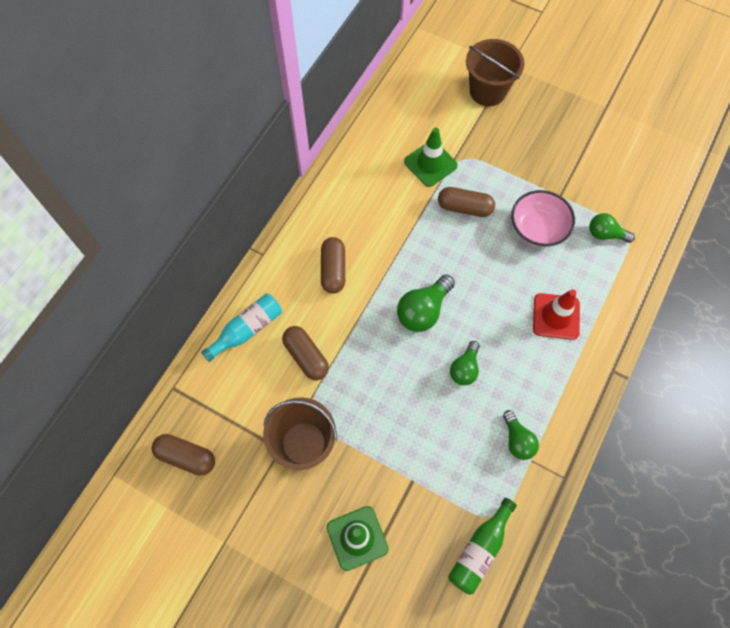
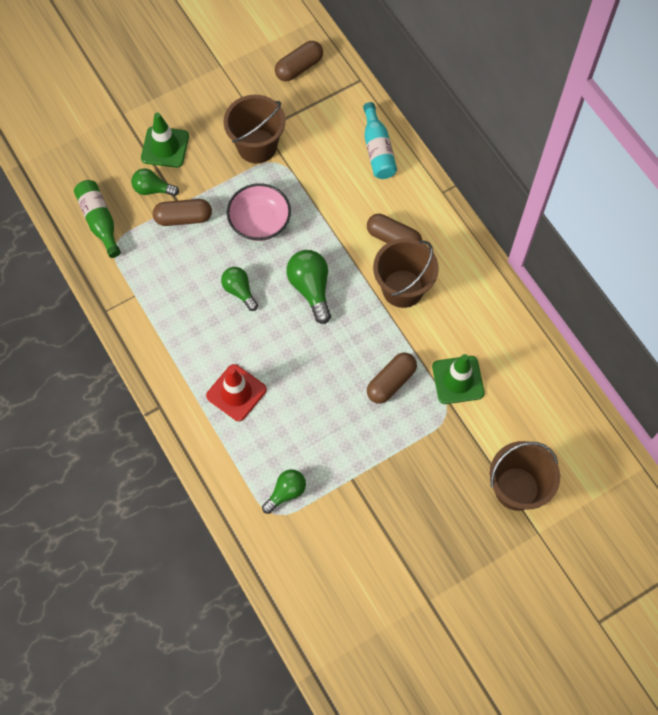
camera: 120 degrees right, 0 degrees up
brown capsule [282,326,329,380] -> brown capsule moved to [153,199,212,226]
green light bulb [503,410,539,460] -> green light bulb moved to [131,169,179,196]
pink bowl [511,190,575,247] -> pink bowl moved to [227,183,291,241]
none -> brown bucket [373,238,439,308]

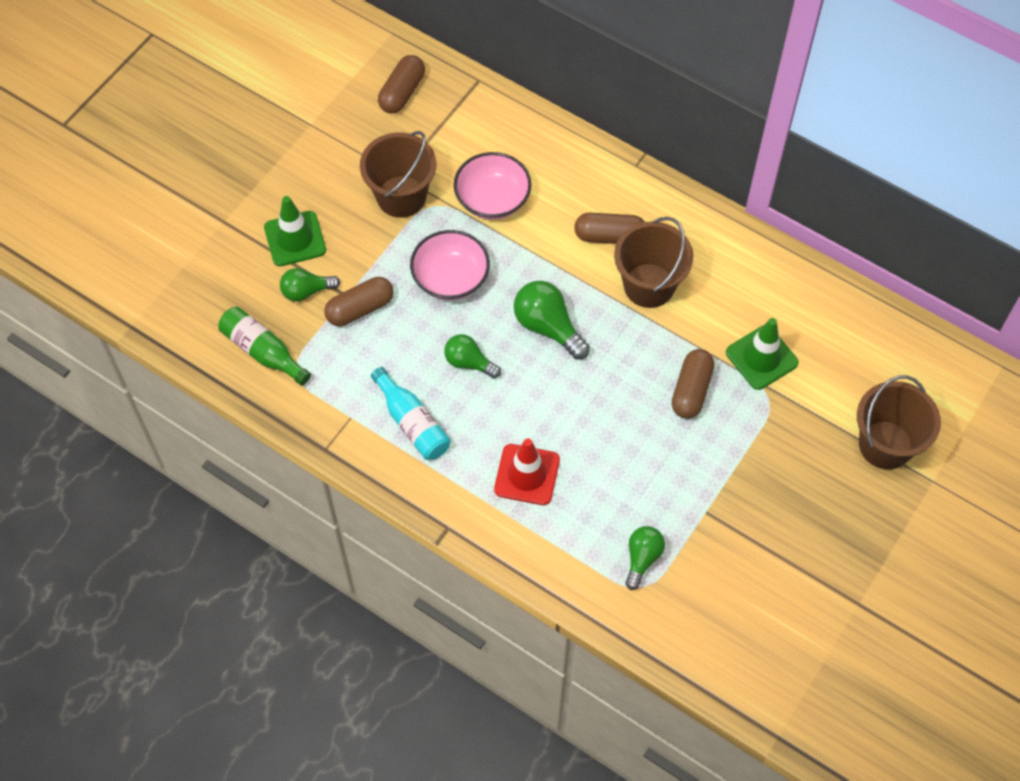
camera: 25 degrees left, 5 degrees down
turquoise bottle [363,102,397,179] -> turquoise bottle moved to [371,367,451,460]
none -> pink bowl [454,152,532,220]

